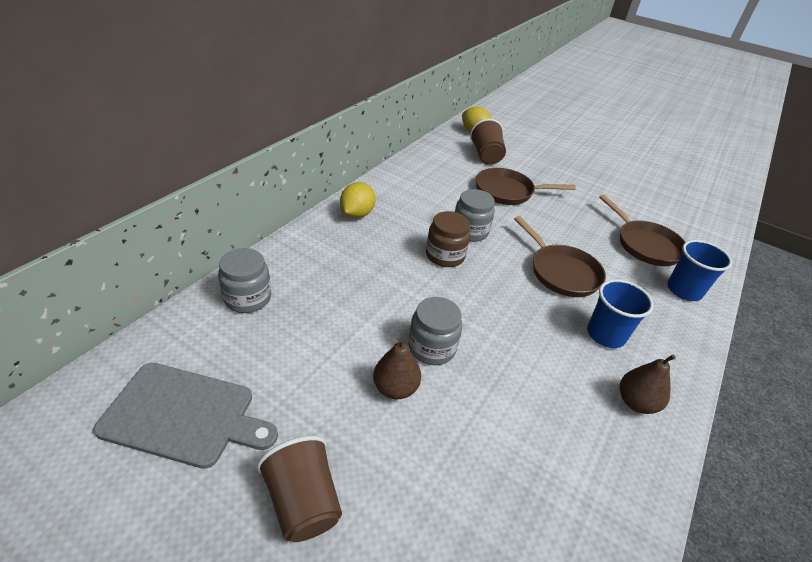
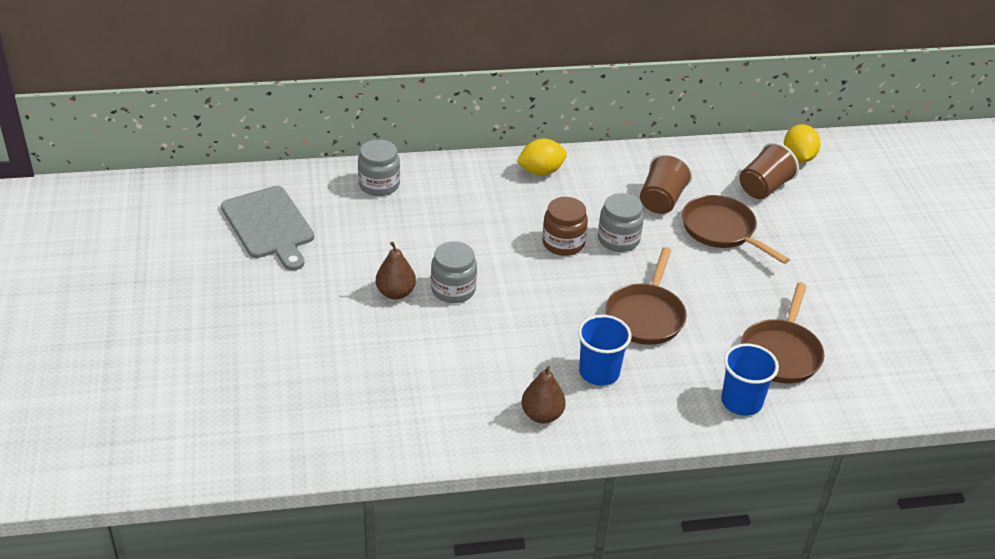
camera: 50 degrees right, 0 degrees up
brown cup [257,436,342,542] -> brown cup moved to [640,153,693,214]

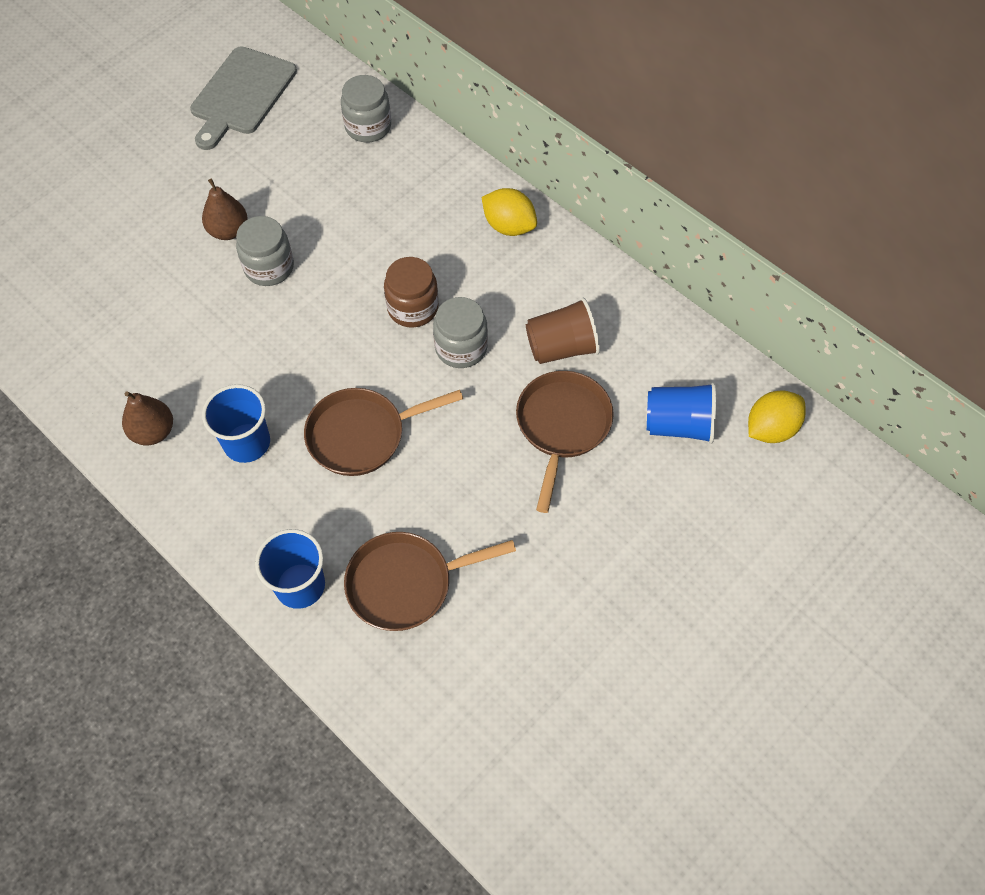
camera: 55 degrees right, 20 degrees up
brown cup [739,142,799,199] -> blue cup [647,382,716,444]

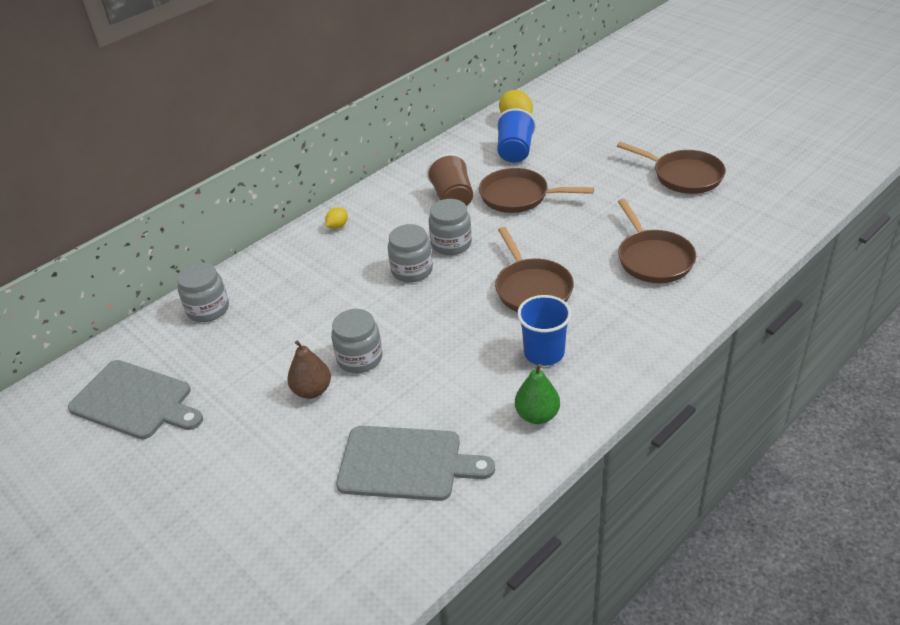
camera: 85 degrees left, 20 degrees down
brown pear [122,391,173,445] -> green pear [515,364,560,424]
blue cup [255,529,325,609] -> none
brown jar [384,257,439,327] -> grey jar [388,224,433,282]
yellow lemon [482,188,537,236] -> yellow lemon [325,207,348,229], size x0.58
none -> grey cutting board [336,426,495,501]
none -> brown pan [617,142,726,194]

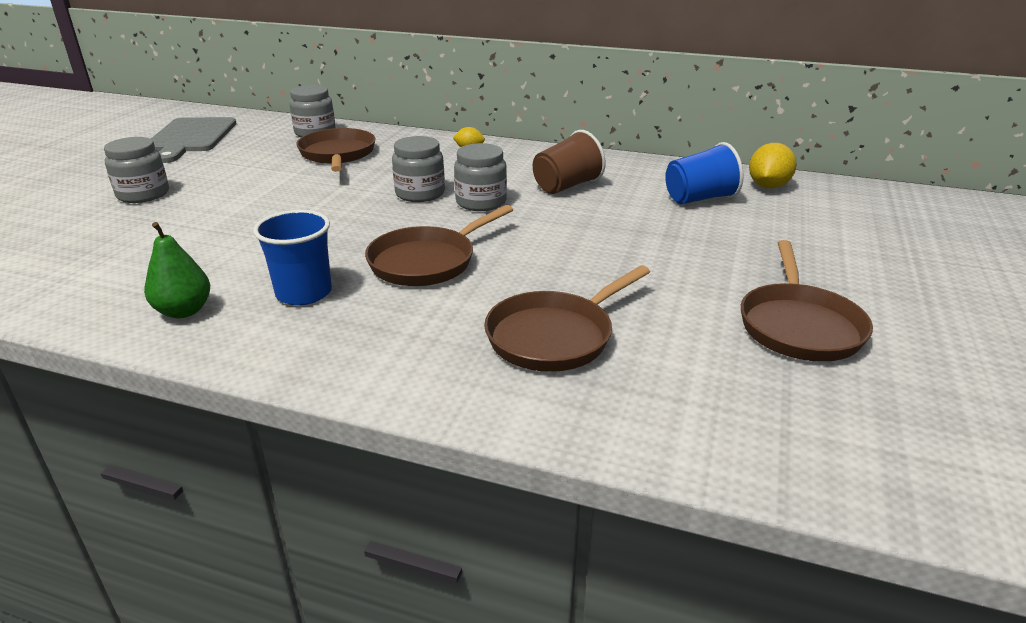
camera: 60 degrees right, 10 degrees down
brown pear [287,341,331,399] -> none
grey jar [331,309,383,373] -> grey jar moved to [104,137,169,203]
grey cutting board [336,426,495,501] -> none
brown pan [479,168,594,213] -> brown pan moved to [296,128,376,172]

